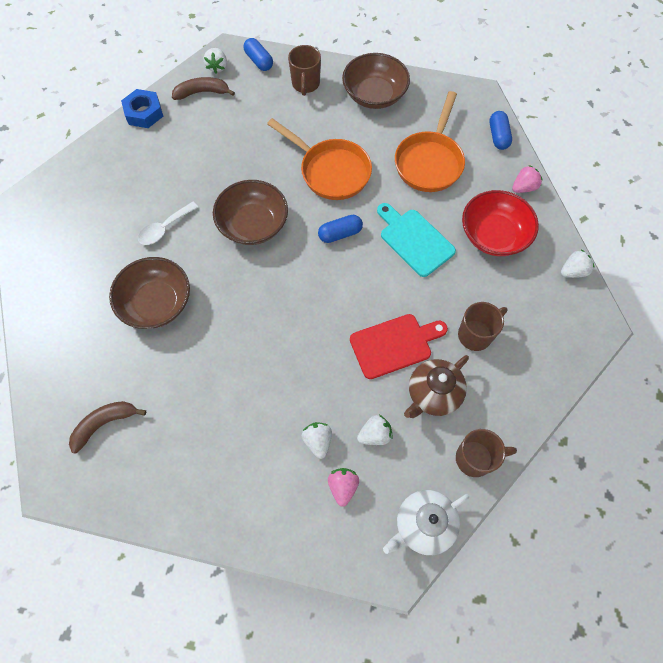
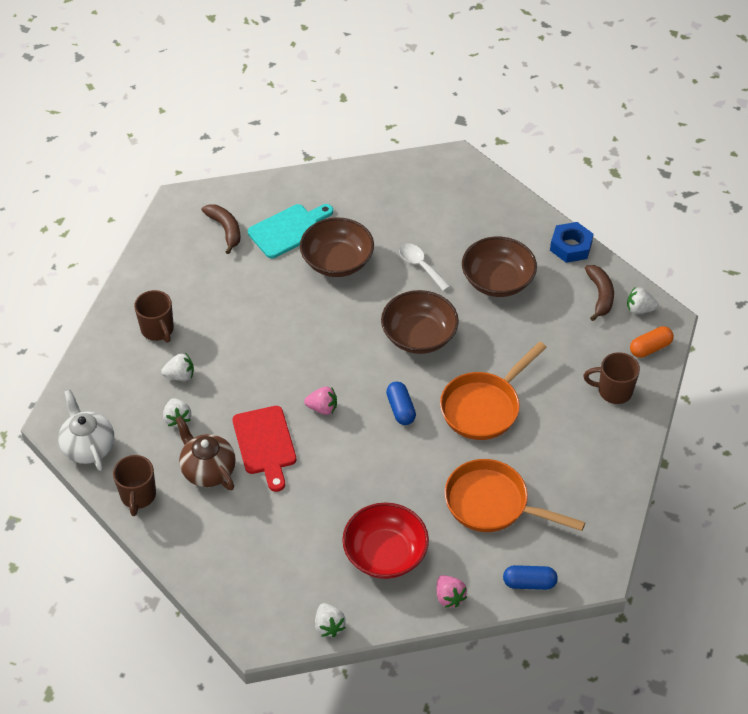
camera: 95 degrees right, 15 degrees down
blue capsule [244,38,273,71] -> orange capsule [630,326,674,358]
pink strawberry [328,468,359,507] -> pink strawberry moved to [304,386,337,415]
brown bowl [342,53,410,109] -> brown bowl moved to [462,237,537,297]
turquoise cutting board [377,203,456,277] -> turquoise cutting board moved to [248,204,333,259]
brown mug [458,302,507,351] -> brown mug moved to [134,290,174,343]

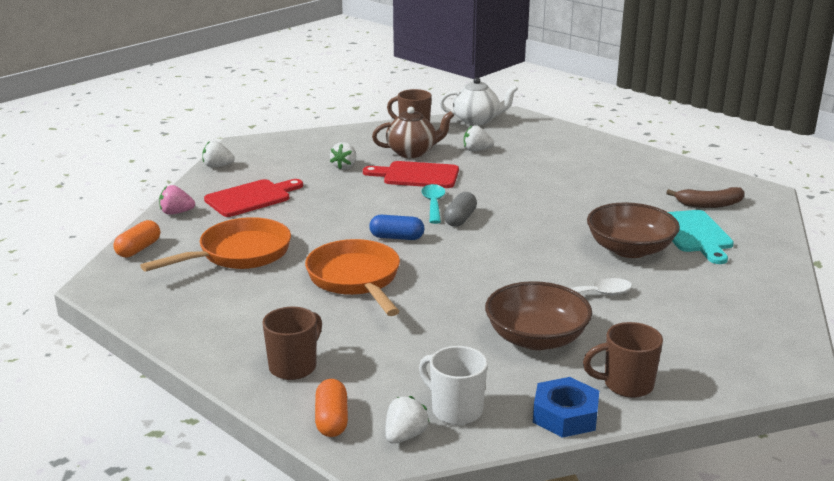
camera: 115 degrees right, 25 degrees down
brown mug [134,290,174,343] -> brown mug moved to [583,322,663,398]
white strawberry [161,353,194,381] -> white strawberry moved to [330,142,356,169]
pink strawberry [304,386,337,415] -> turquoise spoon [421,184,445,224]
red bowl [342,503,429,579] -> red cutting board [204,179,303,217]
brown bowl [381,290,459,354] -> none
blue capsule [503,565,558,590] -> orange capsule [114,220,160,257]
brown banana [585,265,614,321] -> white mug [419,346,488,425]
none -> grey capsule [444,192,477,227]

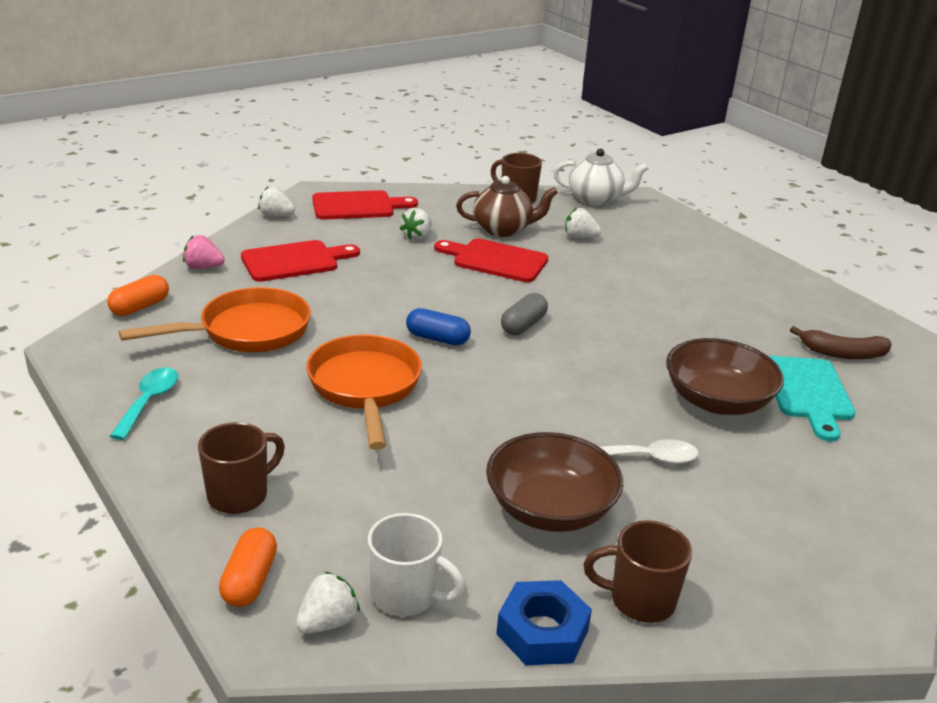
camera: 10 degrees right, 5 degrees up
white mug [419,346,488,425] -> white mug turned 150 degrees clockwise [368,513,466,616]
turquoise spoon [421,184,445,224] -> turquoise spoon moved to [110,367,178,440]
none -> red cutting board [312,190,418,219]

